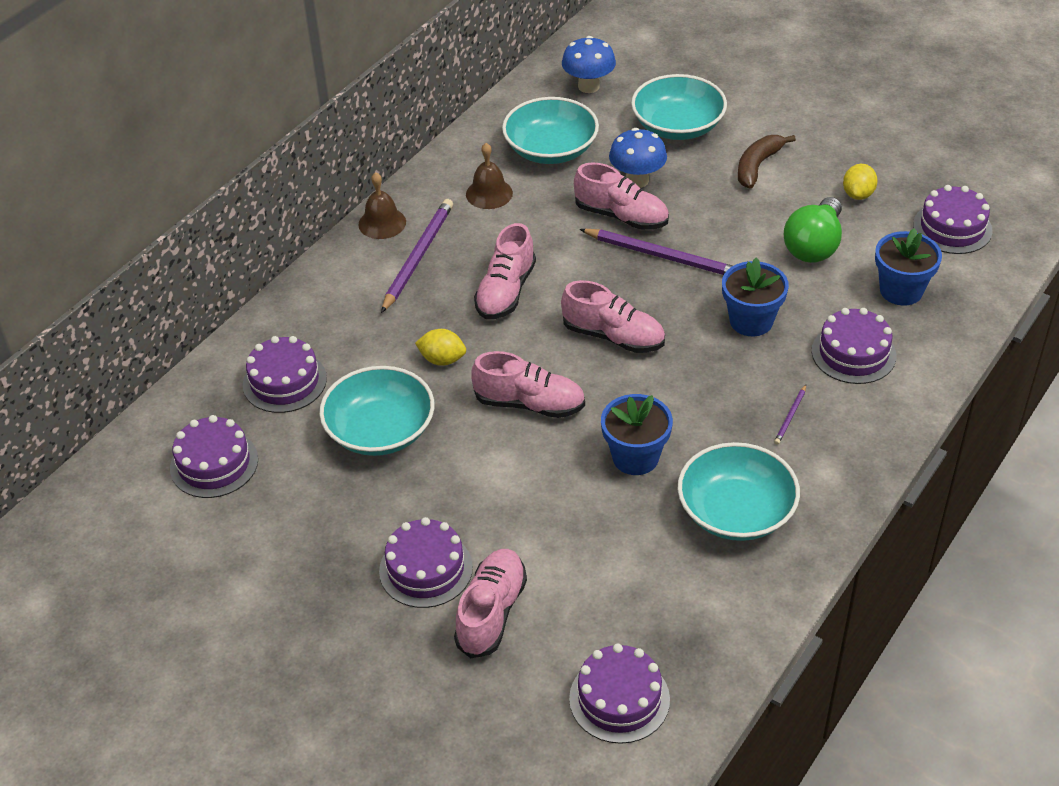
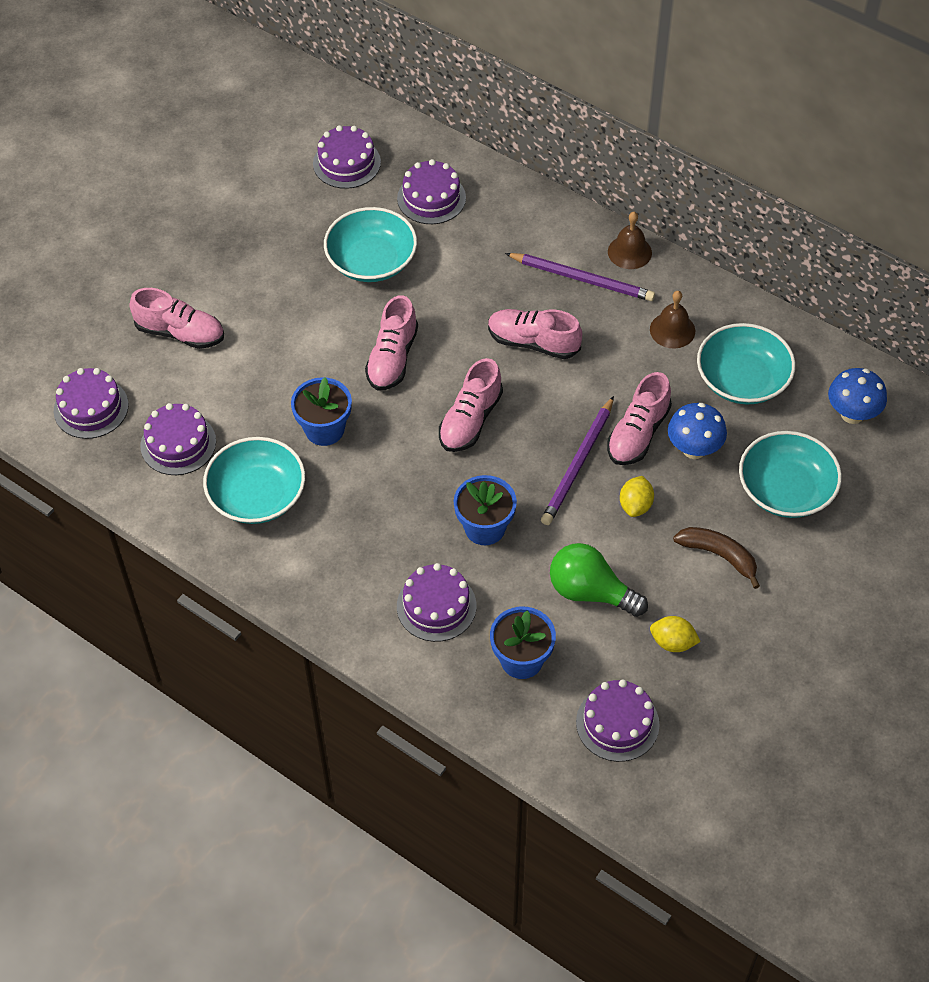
camera: 90 degrees right, 10 degrees up
purple cake [379,517,473,608] -> purple cake moved to [140,403,216,475]
yellow lemon [415,329,466,366] -> yellow lemon moved to [620,476,654,517]
purple pencil [774,385,806,445] -> none

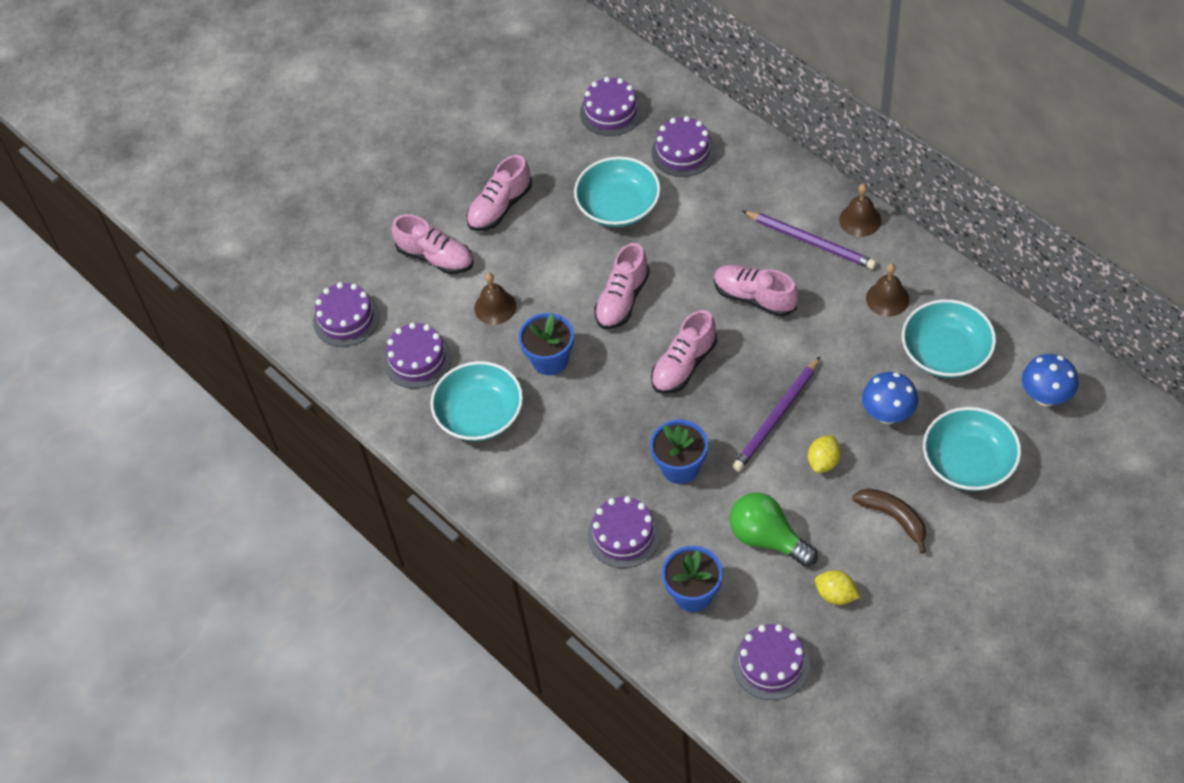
camera: 15 degrees right, 0 degrees up
pink shoe [607,372,672,465] -> pink shoe moved to [467,155,532,231]
none -> brown bell [474,273,516,325]

